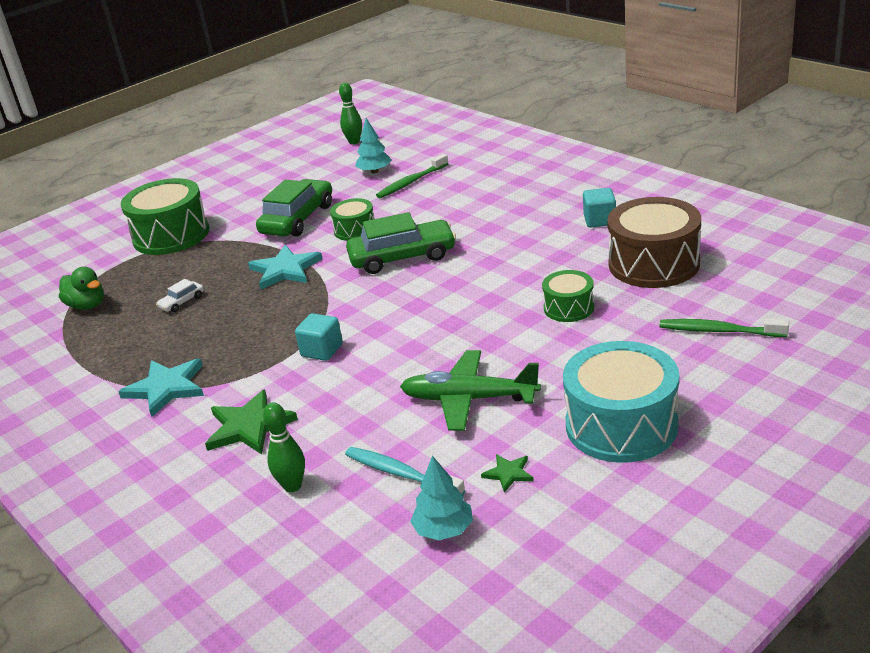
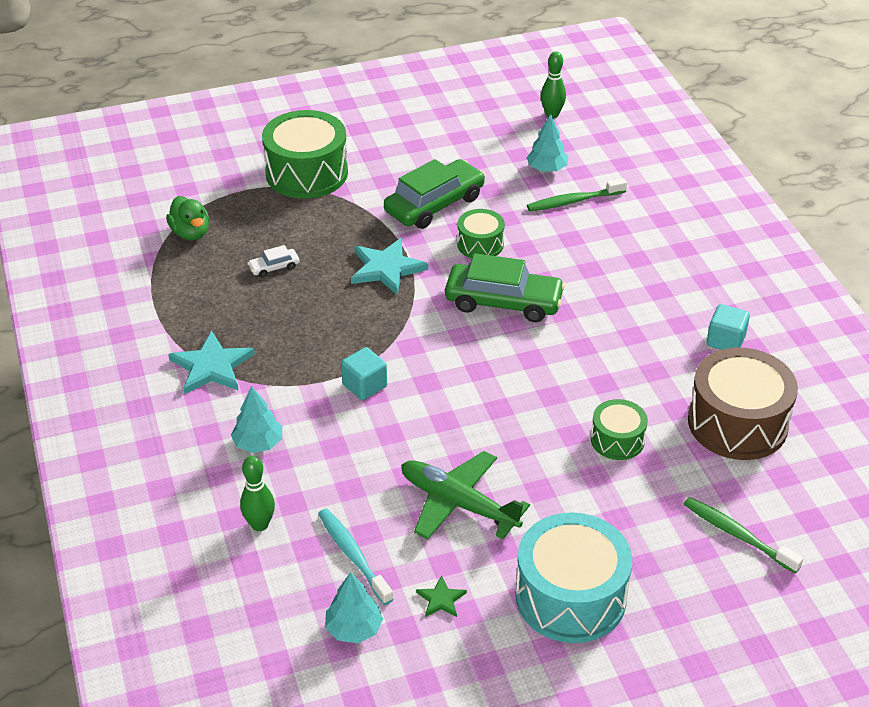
camera: 20 degrees right, 10 degrees up
green star [205,389,298,455] -> turquoise tree [231,386,282,453]

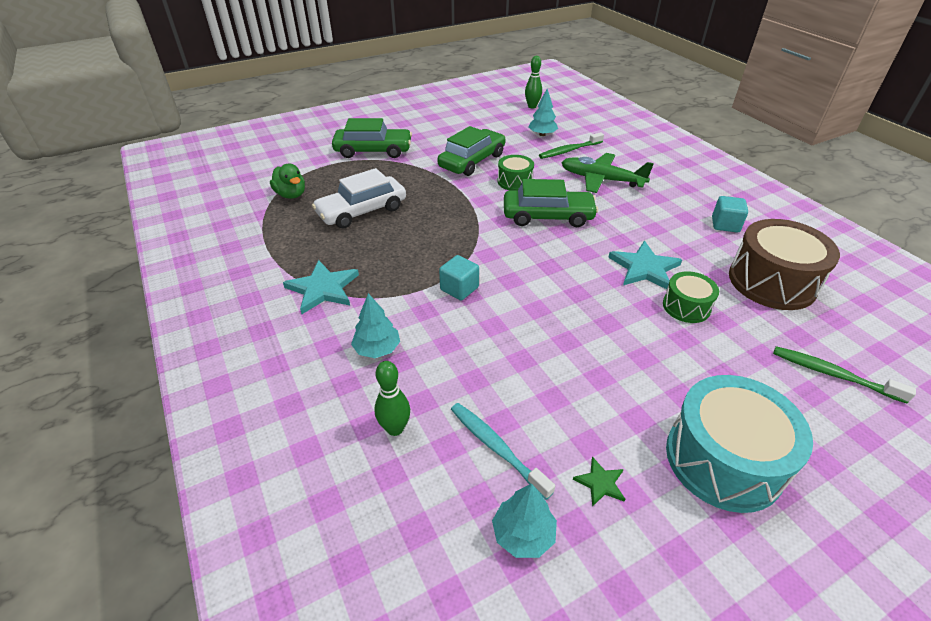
camera: 10 degrees left, 0 degrees up
white car [247,245,299,278] -> white car [312,168,406,229], size x2.26
green drum [262,110,348,199] -> green car [332,118,412,158]
turquoise star [351,238,429,295] -> turquoise star moved to [608,241,682,289]
green plane [401,451,530,540] -> green plane moved to [561,153,654,193]

